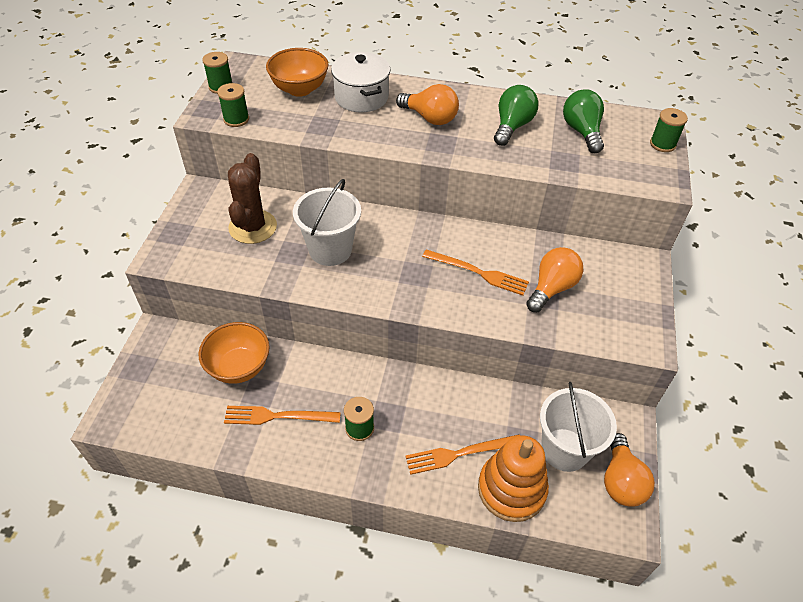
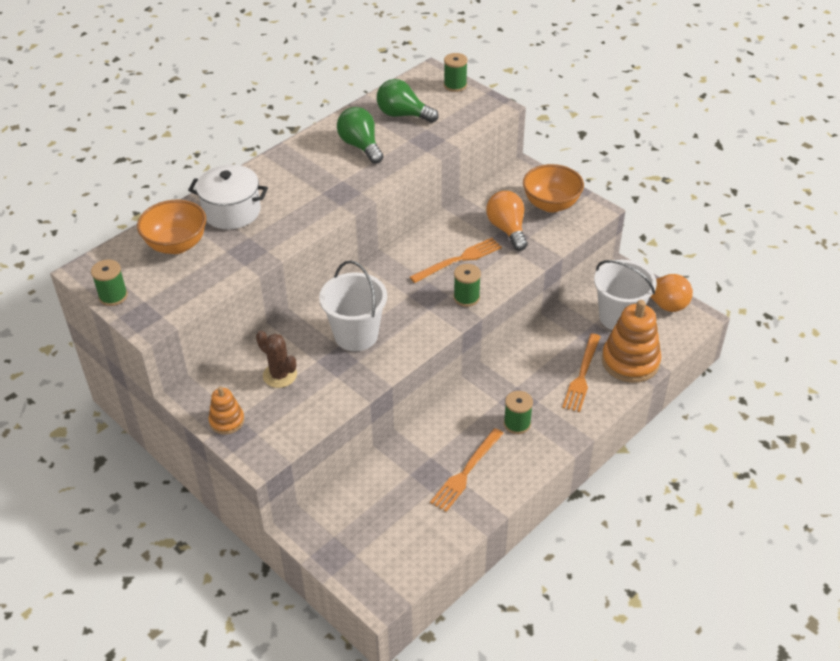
camera: 55 degrees left, 5 degrees down
orange bowl [198,322,270,384] -> orange bowl moved to [523,164,584,212]
green spool [217,83,249,127] -> green spool moved to [454,264,481,307]
brown cactus [228,153,277,244] -> brown cactus [256,331,297,388], size x0.66
orange light bulb [396,84,459,125] -> none
none -> orange stacking toy [208,386,245,434]

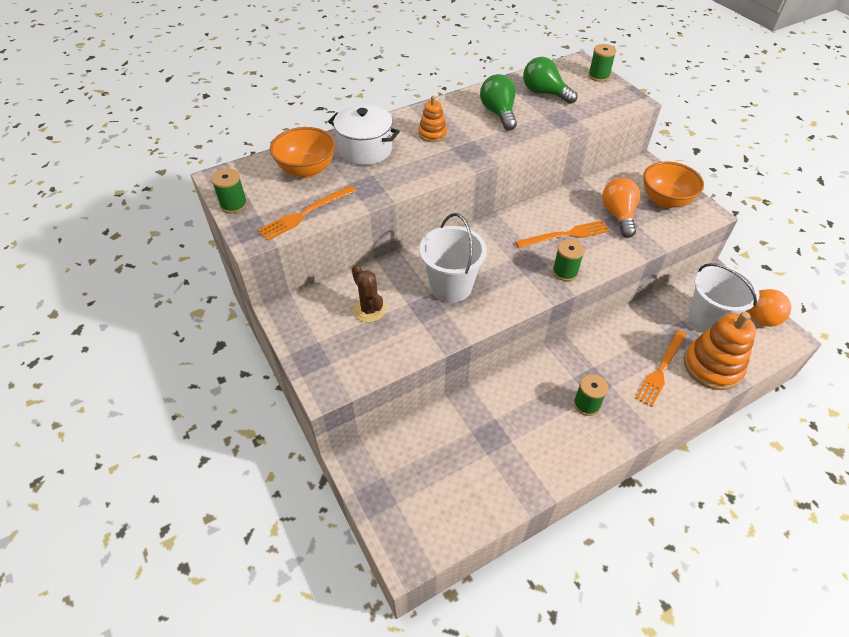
camera: 15 degrees right, 5 degrees up
orange stacking toy [208,386,245,434] -> orange stacking toy moved to [419,96,447,142]
orange fork [430,428,504,512] -> orange fork moved to [258,185,356,241]

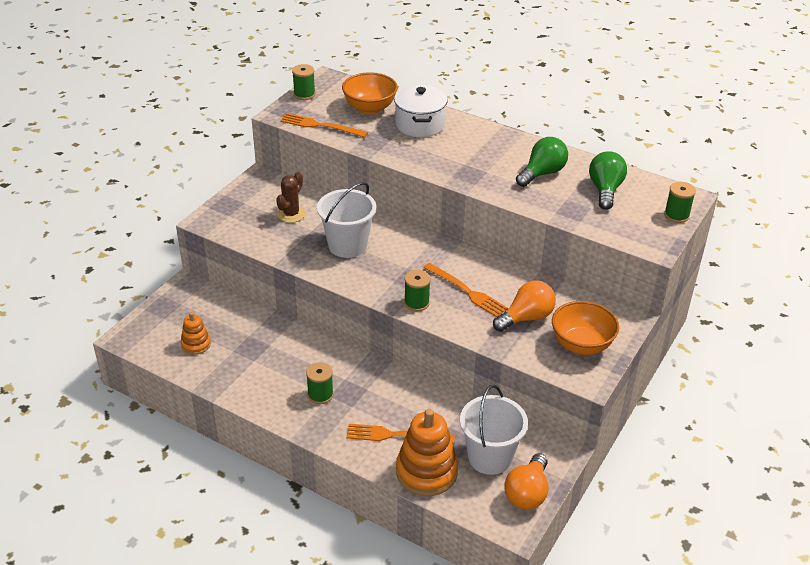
camera: 60 degrees right, 10 degrees down
orange stacking toy [419,96,447,142] -> orange stacking toy moved to [181,312,211,355]

